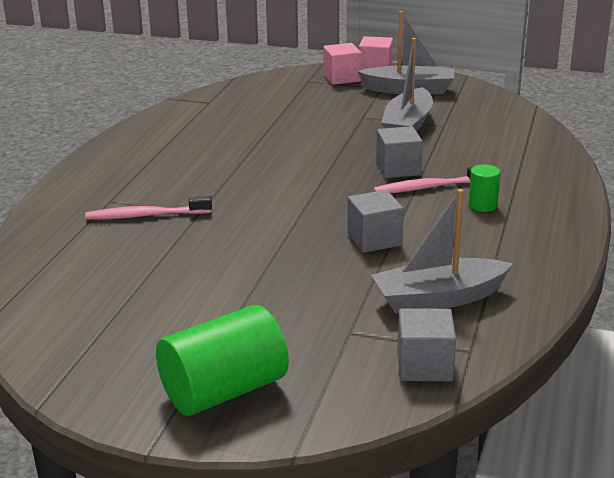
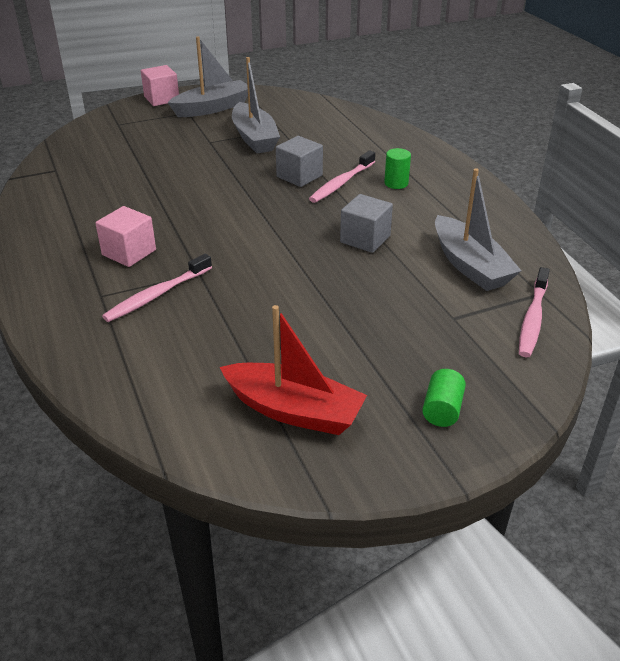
camera: 40 degrees left, 10 degrees up
green cylinder [156,305,289,416] -> green cylinder [422,369,466,427], size x0.48
pink cube [323,43,362,85] -> pink cube moved to [95,206,156,267]
grey boat [371,189,513,313] -> grey boat turned 60 degrees counterclockwise [435,168,521,291]
grey cube [397,308,456,381] -> pink toothbrush [519,267,550,357]
none -> red boat [219,305,367,435]

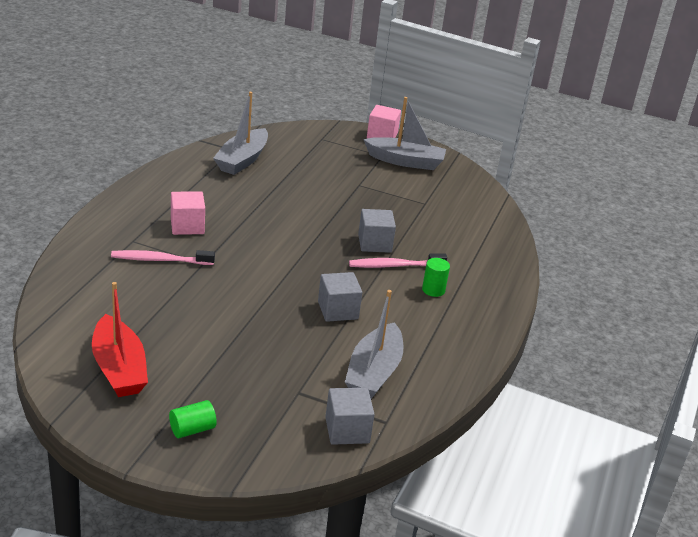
camera: 40 degrees right, 5 degrees down
grey boat [232,57,280,153] -> grey boat moved to [213,92,268,175]
pink toothbrush [519,267,550,357] -> grey cube [325,387,375,445]

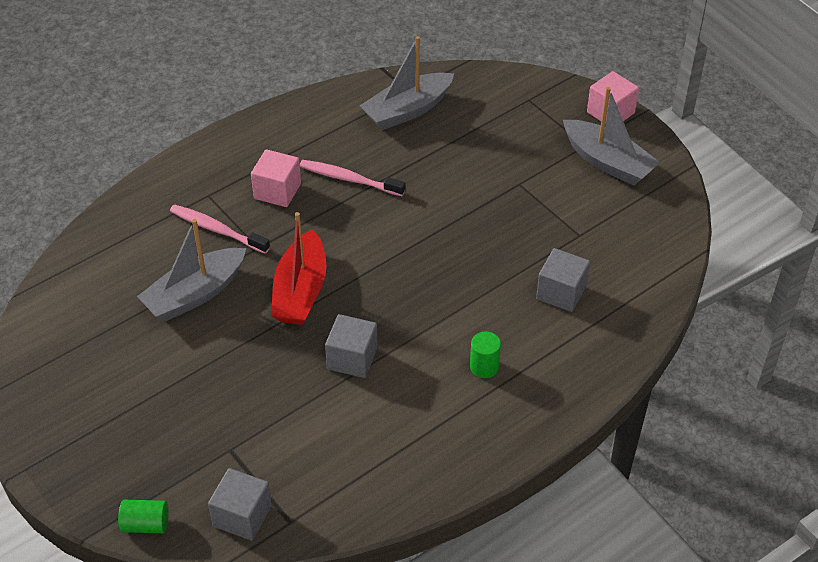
camera: 35 degrees right, 15 degrees up
red boat [92,282,148,397] -> red boat moved to [271,212,326,325]
green cylinder [169,400,217,438] -> green cylinder moved to [118,500,168,533]
grey boat [345,290,403,399] -> grey boat moved to [137,219,246,322]
pink toothbrush [349,253,447,268] -> pink toothbrush moved to [300,160,405,196]
grey cube [358,209,396,253] -> grey cube moved to [536,248,590,312]

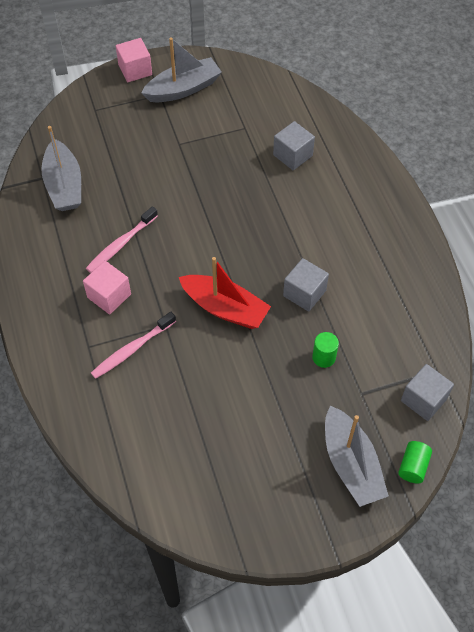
camera: 70 degrees left, 10 degrees up
grey boat [137,219,246,322] -> grey boat moved to [325,406,389,507]
green cylinder [470,332,501,378] -> green cylinder moved to [312,332,339,368]

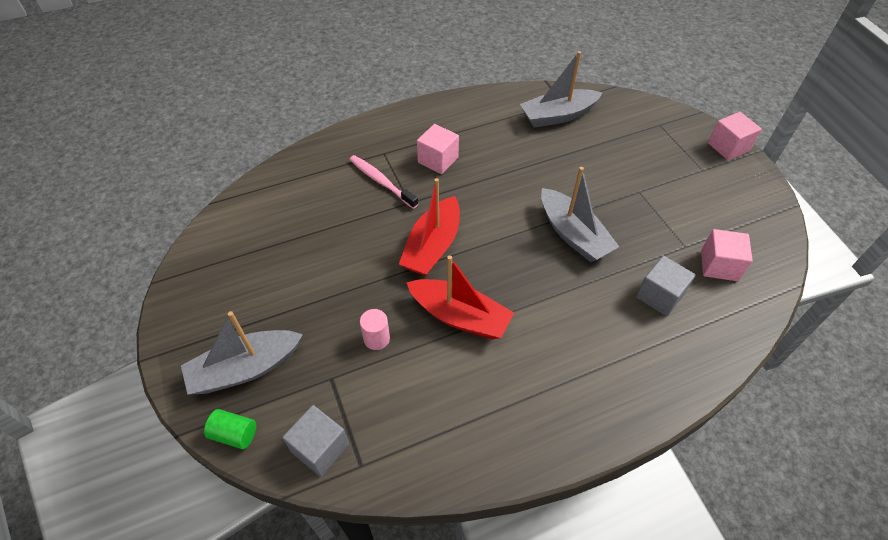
camera: 85 degrees right, 5 degrees down
pink toothbrush [86,206,158,273] -> none
grey boat [141,37,222,102] -> grey boat moved to [541,167,619,262]
grey cube [283,258,329,312] -> red boat [406,255,514,339]
green cylinder [312,332,339,368] -> pink cylinder [360,309,390,350]
none -> pink cube [701,229,753,281]

